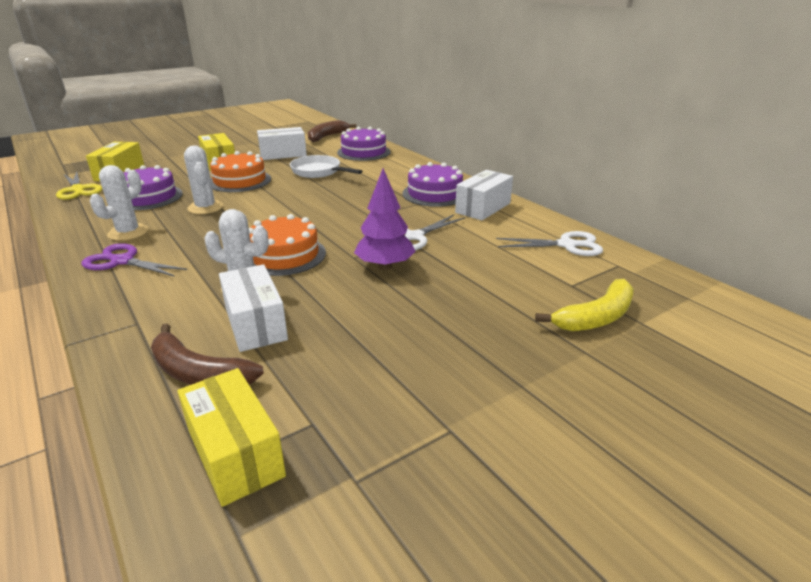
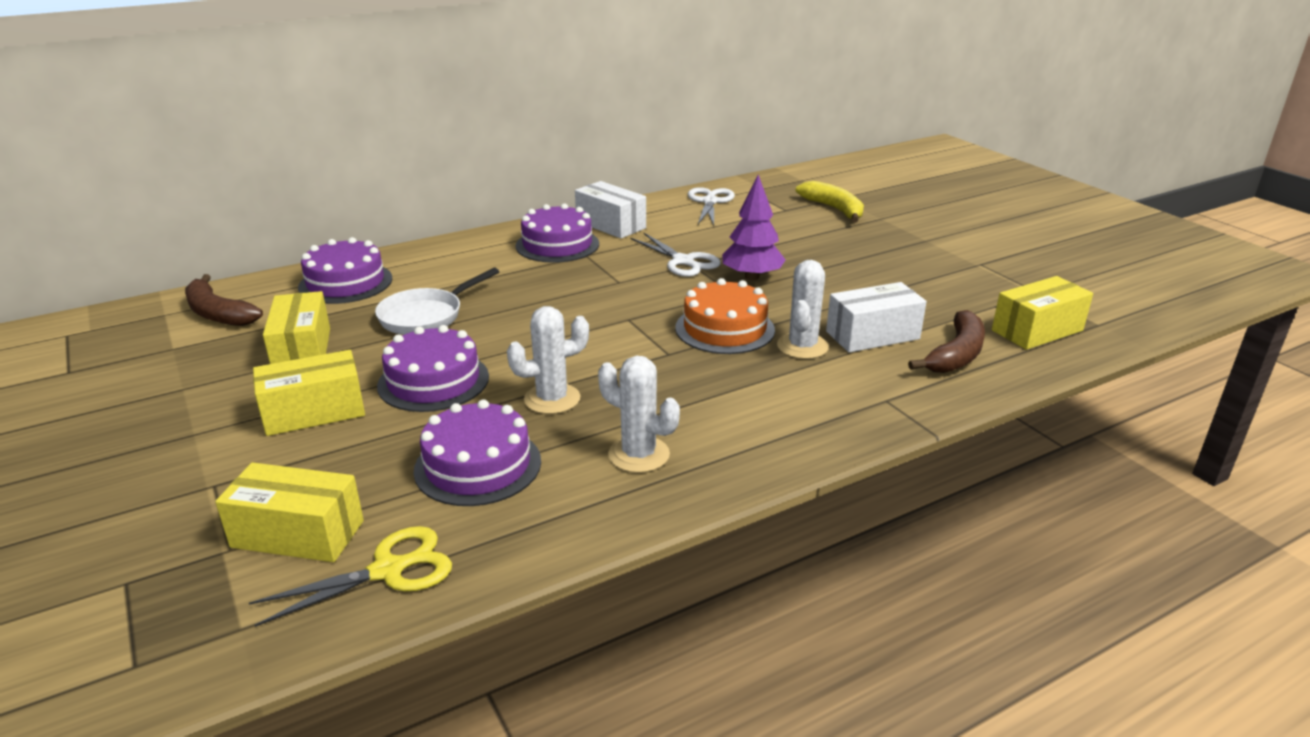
camera: 85 degrees left, 0 degrees up
purple scissors [81,243,187,277] -> none
orange cake [210,151,271,192] -> purple cake [377,325,489,412]
white box [257,127,307,160] -> yellow box [263,291,330,364]

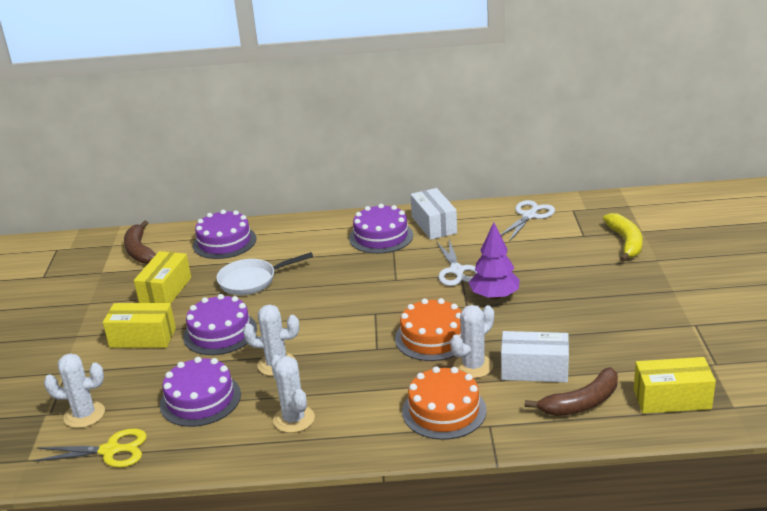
camera: 30 degrees right, 0 degrees up
yellow box [215,462,364,562] -> white cactus [44,353,105,428]
none -> orange cake [402,366,487,440]

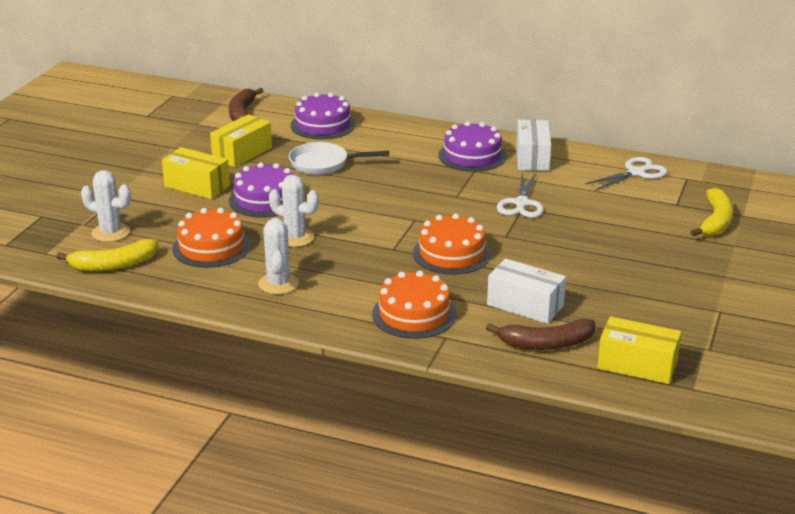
camera: 20 degrees right, 0 degrees up
yellow scissors [33,429,147,468] -> yellow banana [56,239,158,271]
purple cake [160,357,241,427] -> orange cake [172,208,251,268]
white cactus [450,305,494,378] -> none
purple tree [468,222,520,300] -> none

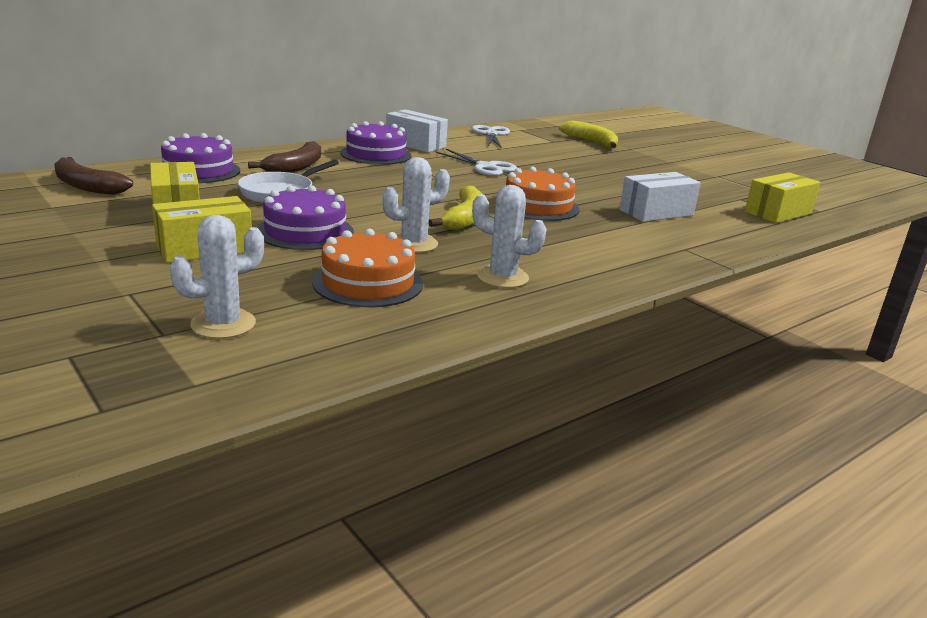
camera: 60 degrees left, 5 degrees down
yellow banana [56,239,158,271] -> yellow banana moved to [428,186,482,230]
orange cake [372,271,456,339] -> none
brown banana [486,319,595,350] -> brown banana moved to [248,141,321,173]

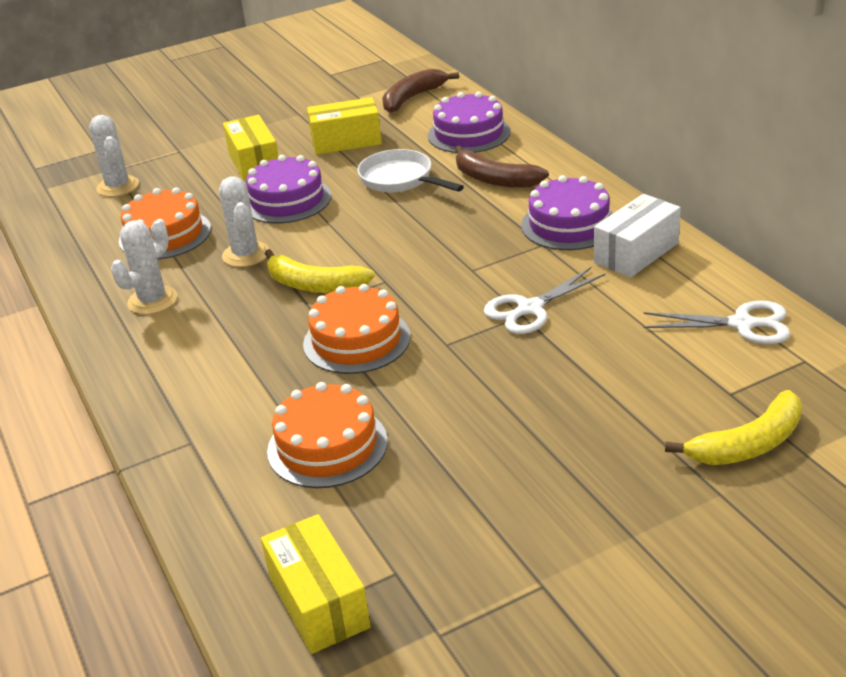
camera: 105 degrees right, 10 degrees up
white box [619,172,701,222] -> orange cake [267,382,388,488]

